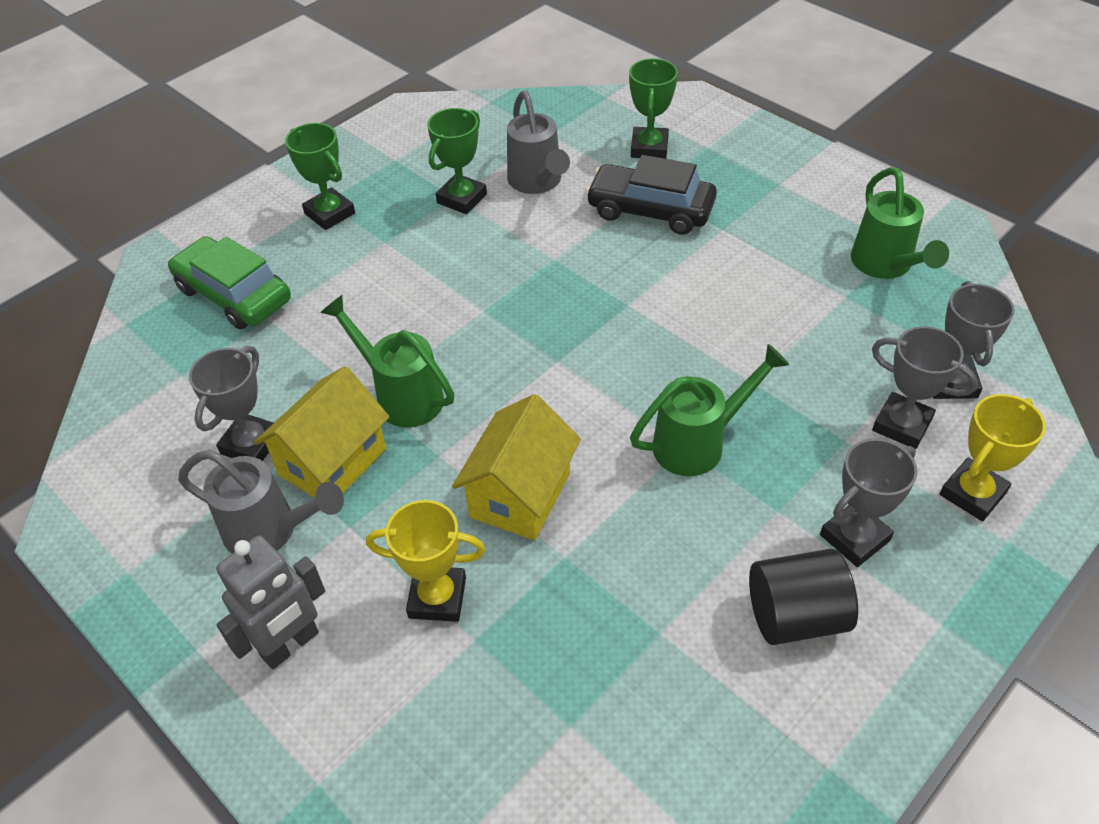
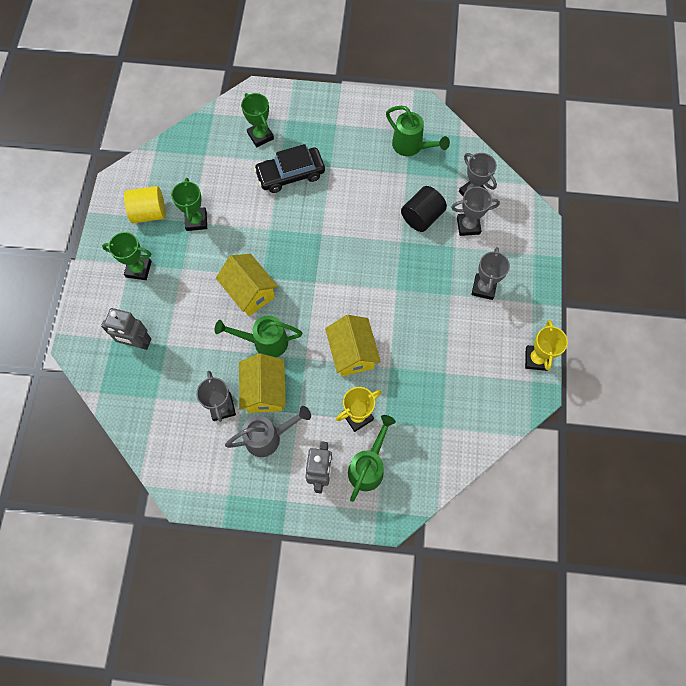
camera: 40 degrees left, 20 degrees up
green car [168,236,291,330] -> grey robot [101,308,151,350]
grey watering can [507,91,570,194] -> none
green watering can [630,344,790,476] -> green watering can moved to [348,415,396,502]
black cylinder [749,549,858,645] -> black cylinder moved to [401,186,447,232]
yellow trophy [940,394,1046,521] -> yellow trophy moved to [525,320,568,371]
none -> yellow cylinder [124,186,165,224]
none -> yellow house [216,254,278,316]

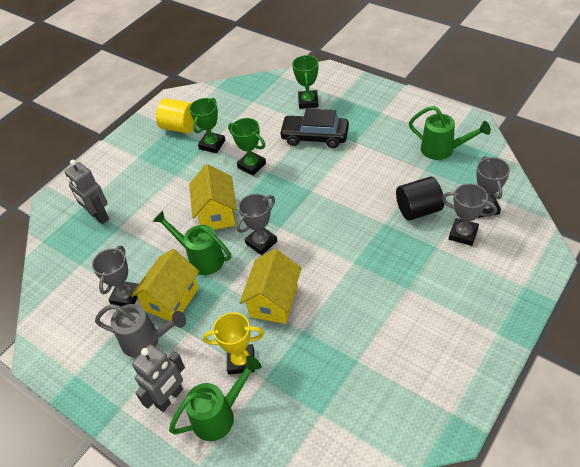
camera: 35 degrees right, 20 degrees down
green trophy [102,232,152,280] -> green trophy moved to [228,118,266,176]
green watering can [386,106,450,156] -> green watering can turned 45 degrees counterclockwise [409,106,491,160]
grey trophy [471,247,510,300] -> grey trophy moved to [236,194,277,255]
yellow trophy [525,320,568,371] -> none

